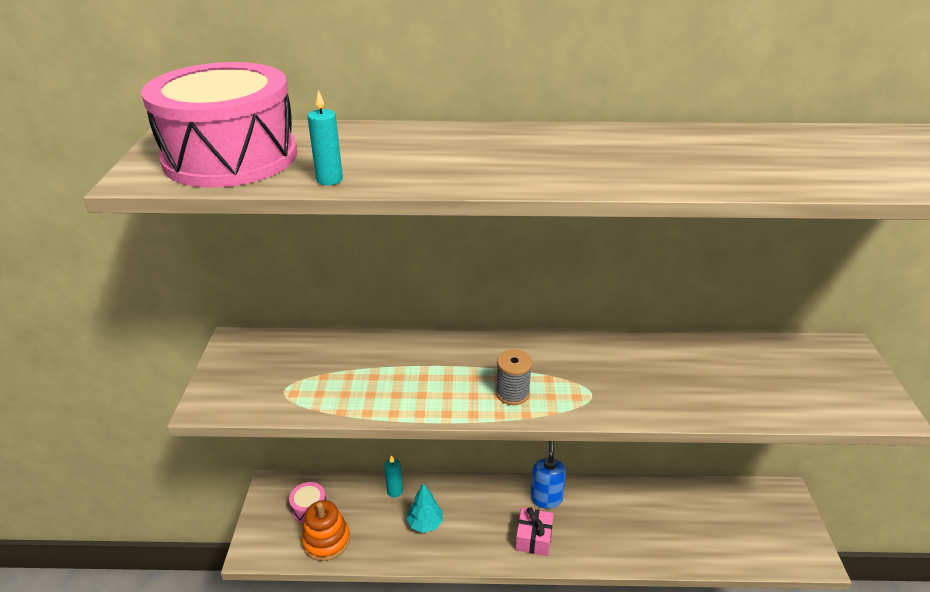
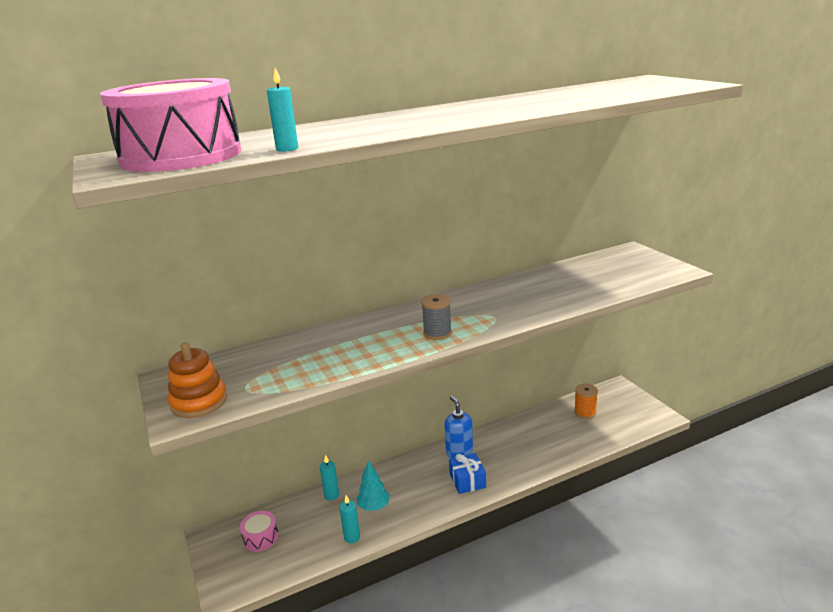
camera: 25 degrees left, 10 degrees down
orange stacking toy [301,500,350,561] -> orange stacking toy moved to [168,342,227,418]
pink gift [515,507,553,556] -> blue gift [449,453,486,494]
none -> turquoise candle [340,495,360,543]
none -> orange spool [574,384,598,419]

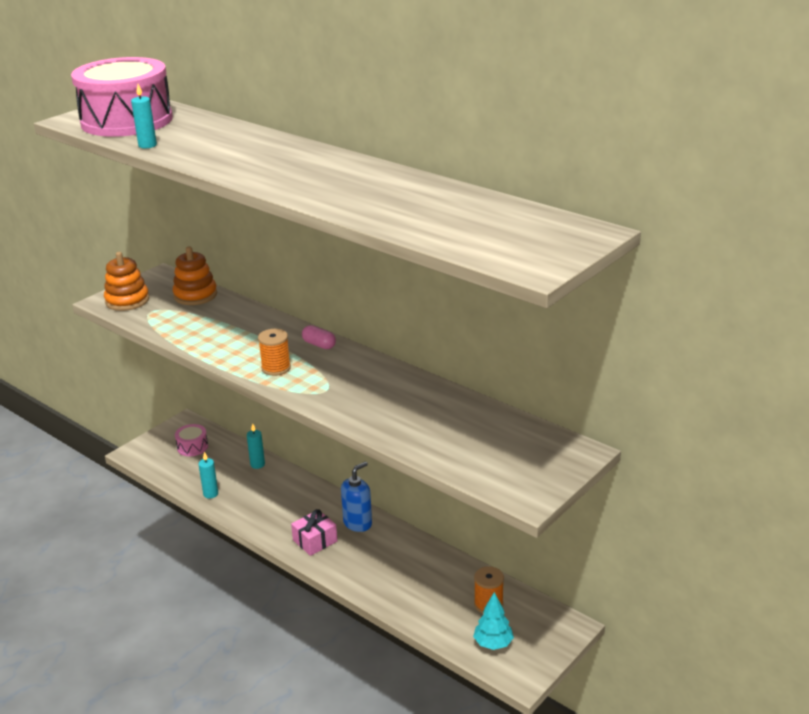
camera: 65 degrees right, 5 degrees up
turquoise tree [356,460,390,511] -> turquoise tree moved to [473,592,514,650]
grey spool [421,294,452,340] -> orange spool [258,329,291,376]
blue gift [449,453,486,494] -> pink gift [291,509,337,556]
none -> orange stacking toy [173,246,217,305]
none -> pink capsule [302,325,336,349]

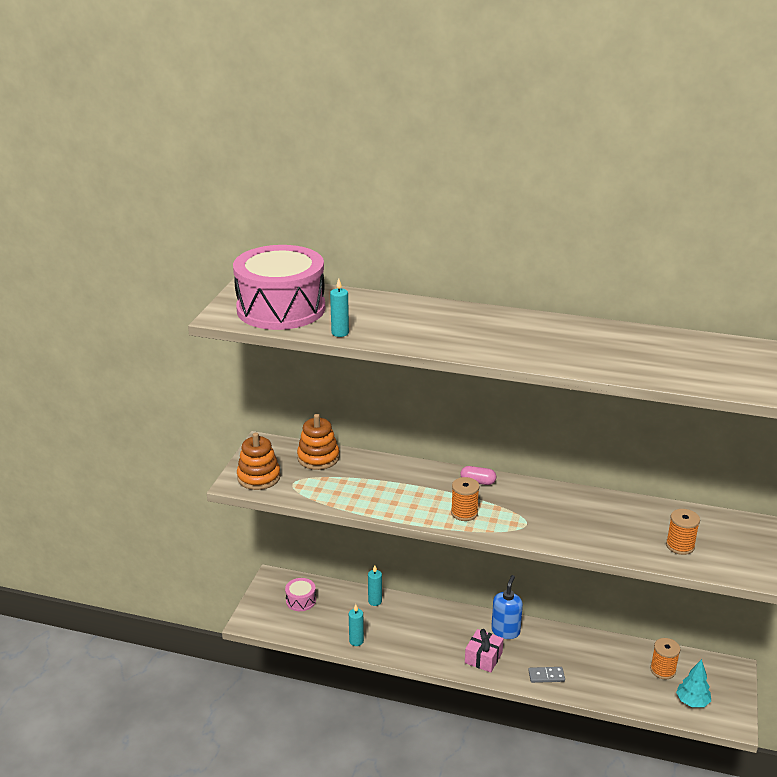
camera: 25 degrees left, 0 degrees up
none -> grey domino [528,667,565,683]
none -> orange spool [666,509,700,555]

